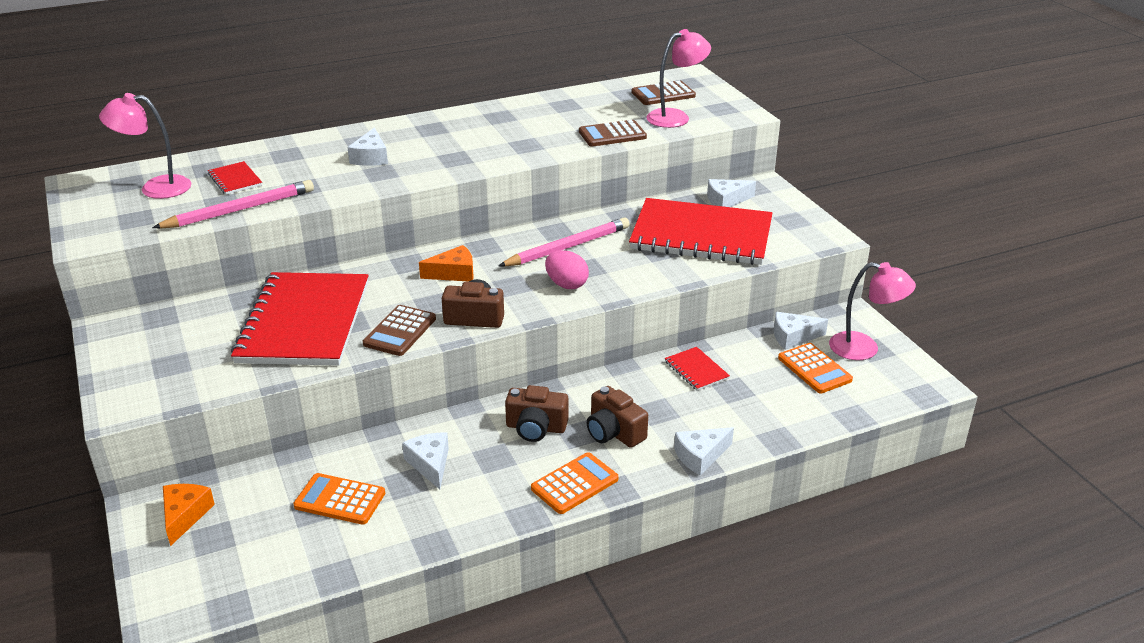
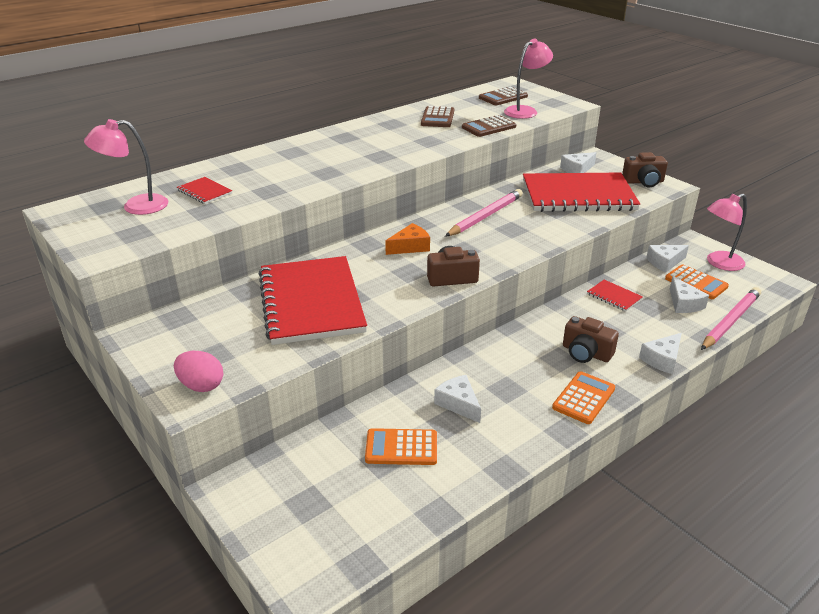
camera: 15 degrees left, 0 degrees up
pink pencil [152,180,314,229] -> pink pencil moved to [701,287,761,350]
orange cheese [163,484,215,546] -> none
white cheese [347,127,388,166] -> white cheese moved to [670,276,709,313]
brown calculator [363,305,436,356] -> brown calculator moved to [421,106,454,127]
brown camera [505,385,568,442] -> brown camera moved to [622,152,668,188]
pink egg [545,250,589,289] -> pink egg moved to [174,351,223,392]
pink lamp [829,262,916,360] -> pink lamp turned 150 degrees clockwise [707,194,747,271]

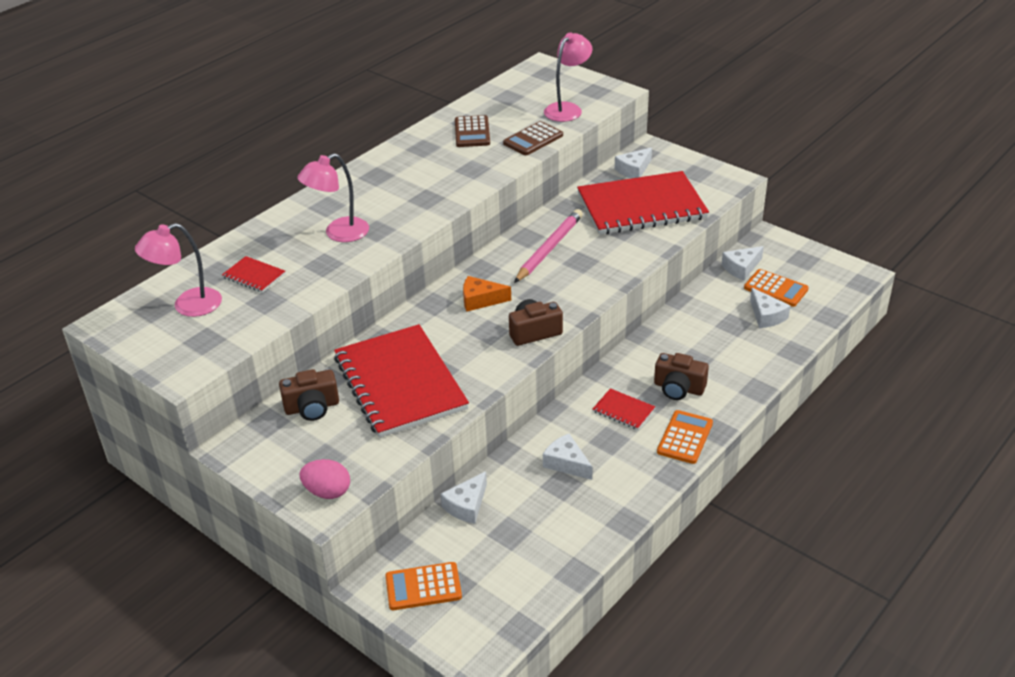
camera: 10 degrees left, 5 degrees up
orange calculator [365,428,437,465] -> orange calculator moved to [385,562,462,610]
orange cheese [385,223,430,255] -> orange cheese turned 135 degrees counterclockwise [463,276,511,312]
brown calculator [479,87,528,105] -> none
red notebook [587,280,643,312] -> red notebook moved to [593,388,655,430]
brown camera [622,152,668,188] -> brown camera moved to [279,369,339,421]
white cheese [639,333,682,374] -> white cheese moved to [441,471,487,524]
pink pencil [701,287,761,350] -> none
pink lamp [707,194,747,271] -> pink lamp moved to [297,153,369,242]

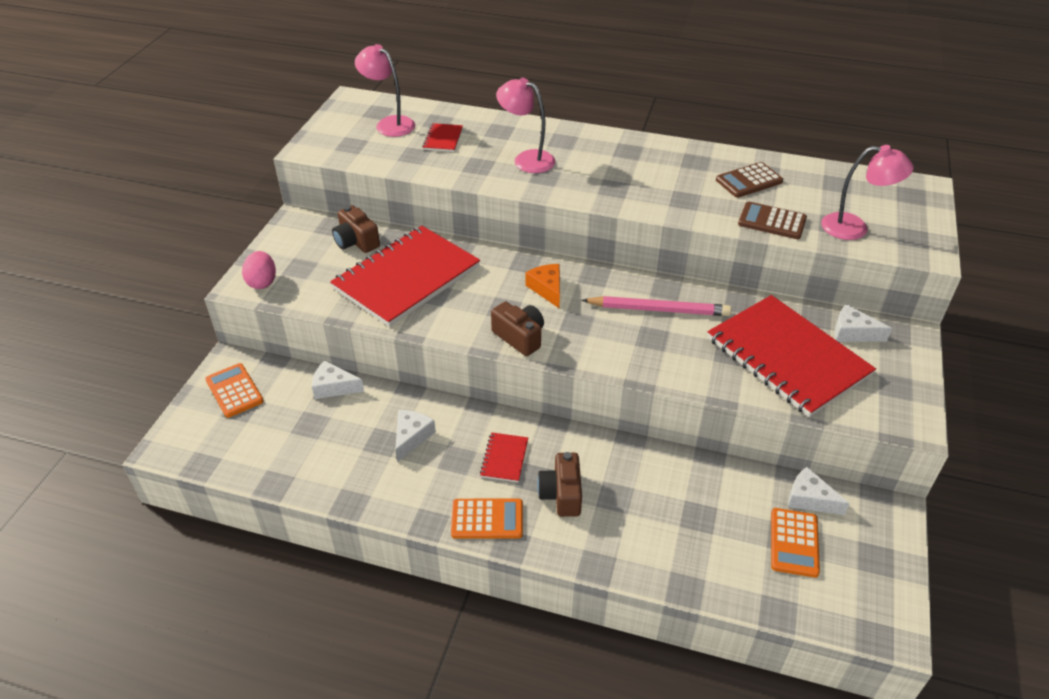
camera: 65 degrees right, 5 degrees up
white cheese [750,288,790,328] -> none

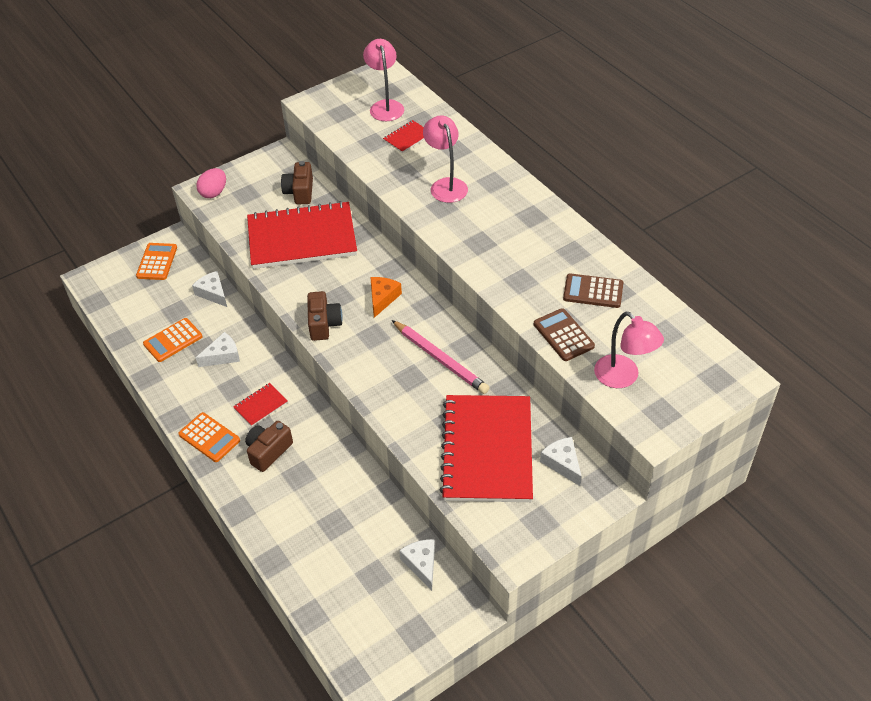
camera: 40 degrees right, 5 degrees up
orange calculator [771,508,820,578] -> orange calculator moved to [143,318,202,362]

